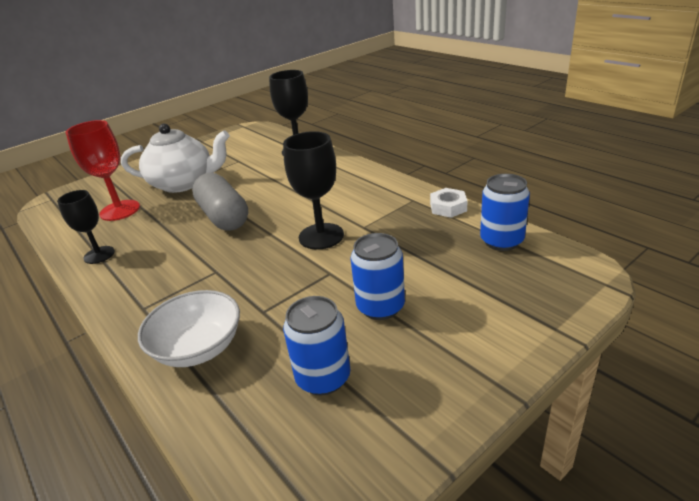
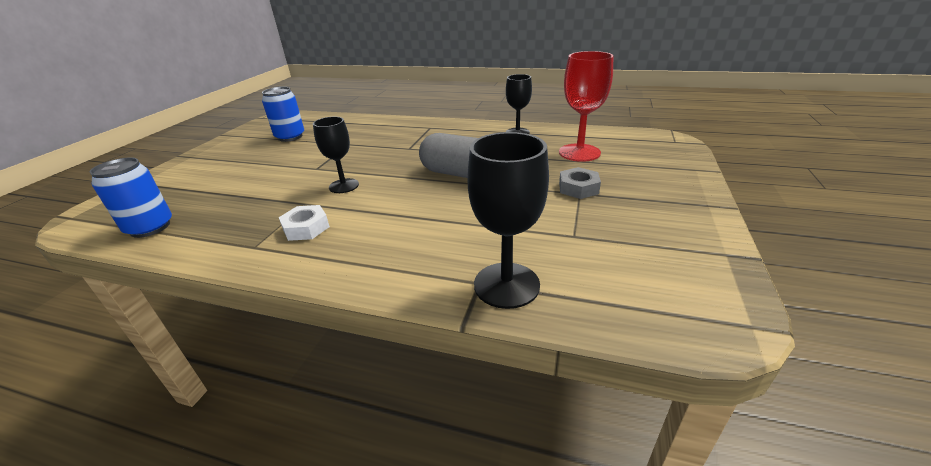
camera: 145 degrees right, 0 degrees up
white teapot [121,124,230,193] -> grey nut [559,167,601,199]
white bowl [138,290,240,367] -> none
black goblet [283,131,344,250] -> black goblet [313,117,359,193], size x0.66
blue can [351,233,405,320] -> none
white nut [430,188,467,218] -> white nut moved to [279,205,330,241]

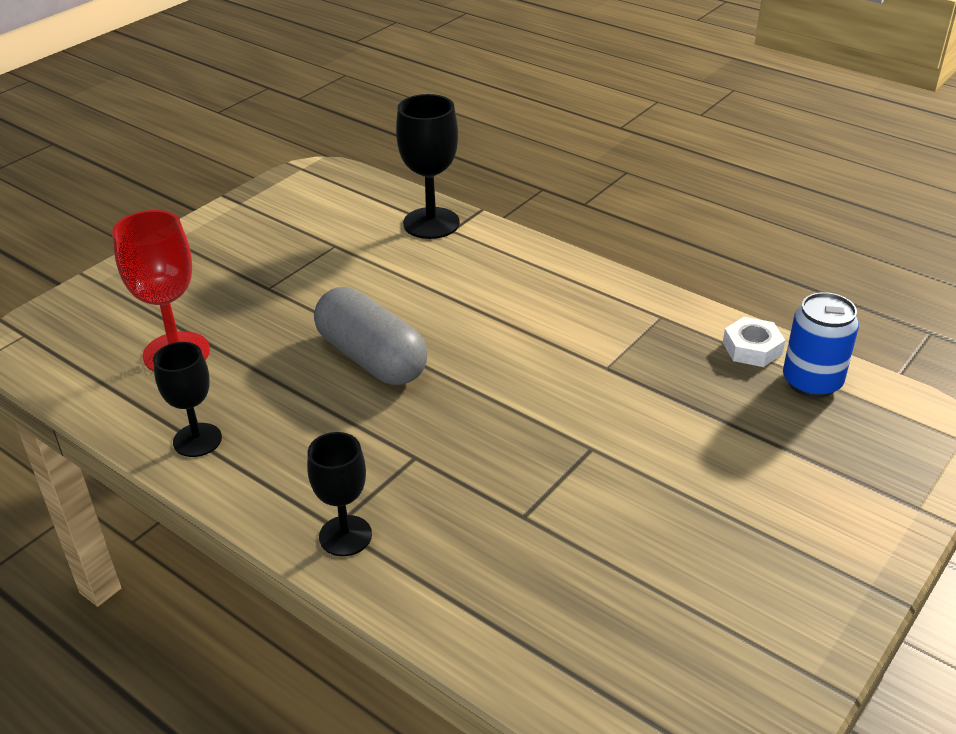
camera: 160 degrees left, 5 degrees up
blue can [262,87,304,142] -> none
white nut [279,205,330,241] -> white nut moved to [723,317,785,367]
black goblet [313,117,359,193] -> black goblet moved to [307,432,372,556]
grey nut [559,167,601,199] -> none

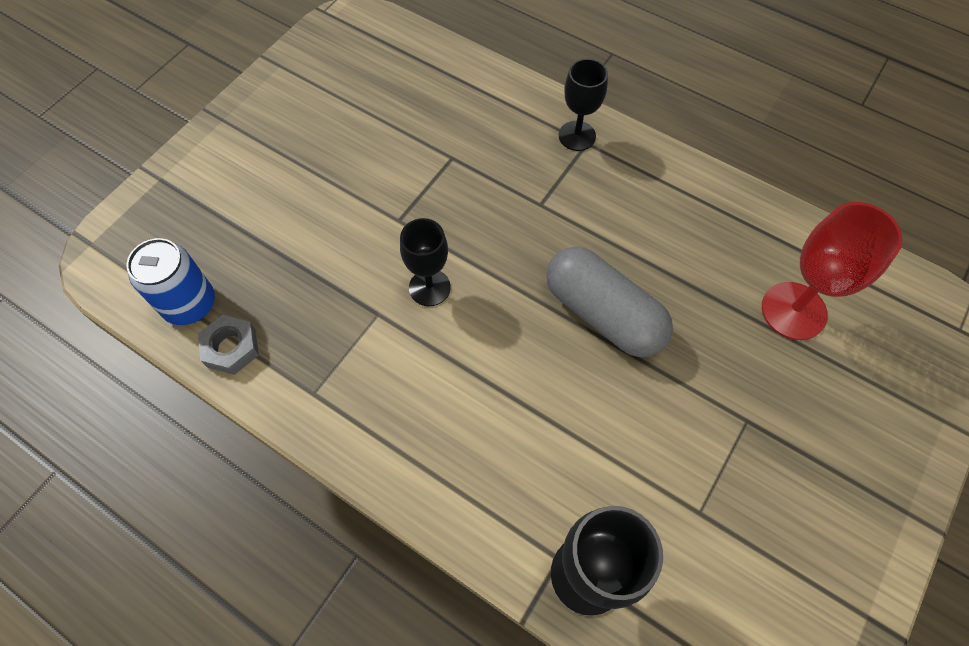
camera: 175 degrees right, 25 degrees up
black goblet [153,342,222,457] -> black goblet moved to [400,218,451,306]
white nut [723,317,785,367] -> grey nut [198,315,259,375]

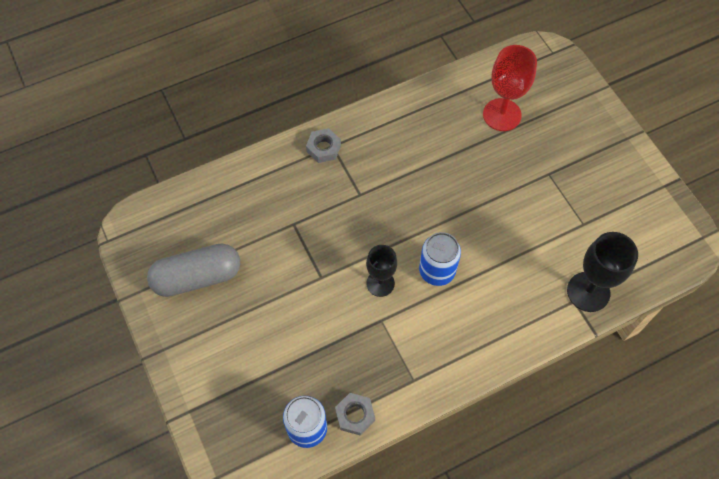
camera: 60 degrees left, 0 degrees up
grey capsule [546,246,673,357] -> grey capsule moved to [147,244,241,297]
black goblet [559,59,608,151] -> grey nut [306,128,341,163]
none -> blue can [419,232,461,286]

